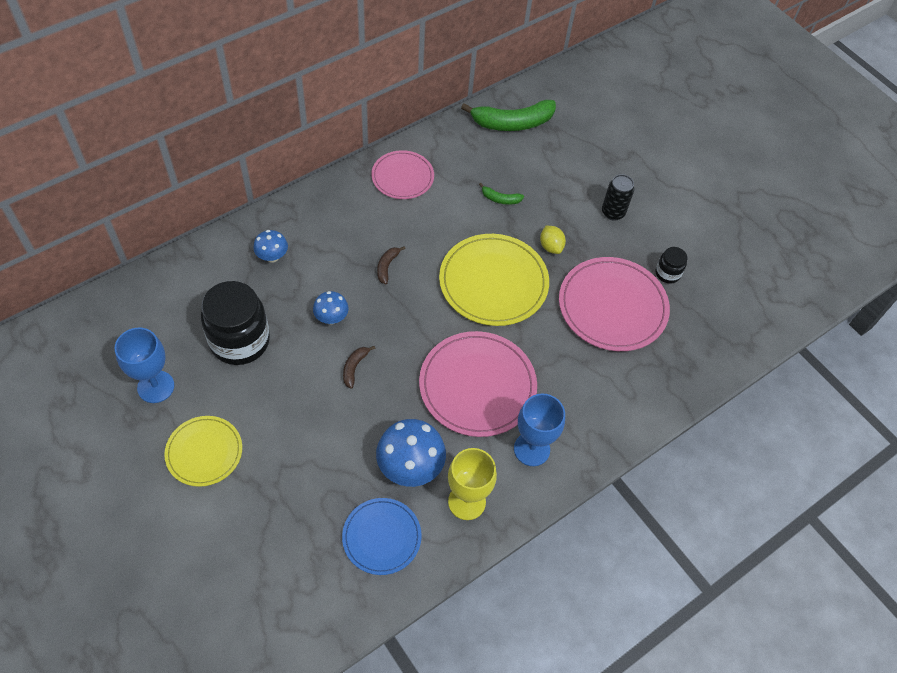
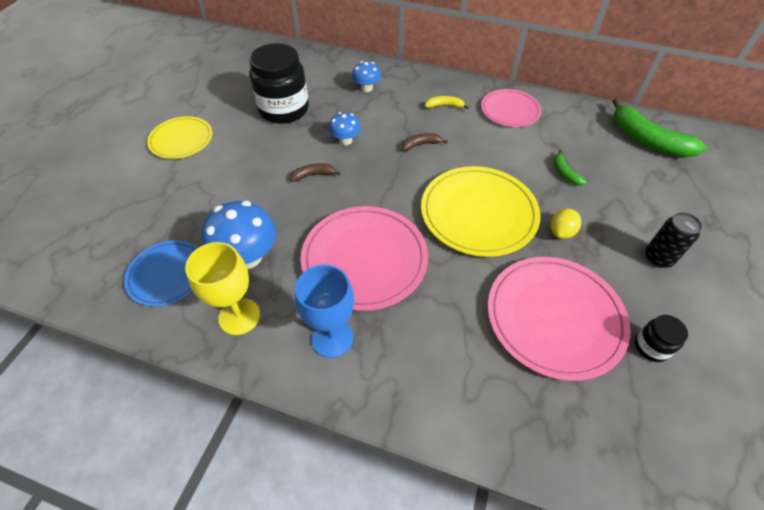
camera: 60 degrees right, 5 degrees down
blue goblet [115,328,174,403] -> none
none -> yellow banana [425,96,469,109]

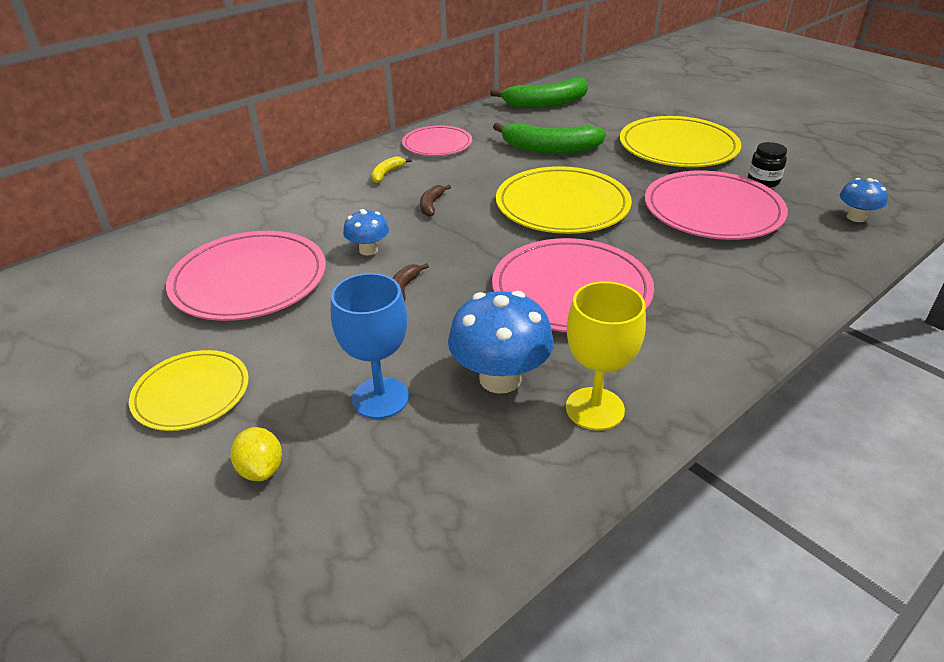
camera: 60 degrees left, 15 degrees down
blue plate [124,240,198,307] -> none
black jar [249,43,309,124] -> pink plate [166,231,326,321]
blue goblet [295,264,354,358] -> blue goblet moved to [331,273,409,419]
blue mushroom [352,61,381,92] -> blue mushroom moved to [840,178,888,222]
yellow lemon [551,208,581,239] -> yellow lemon moved to [231,427,282,481]
green banana [553,150,587,186] -> green banana [493,123,606,154], size x2.16
black can [645,212,702,268] -> yellow plate [620,116,741,167]

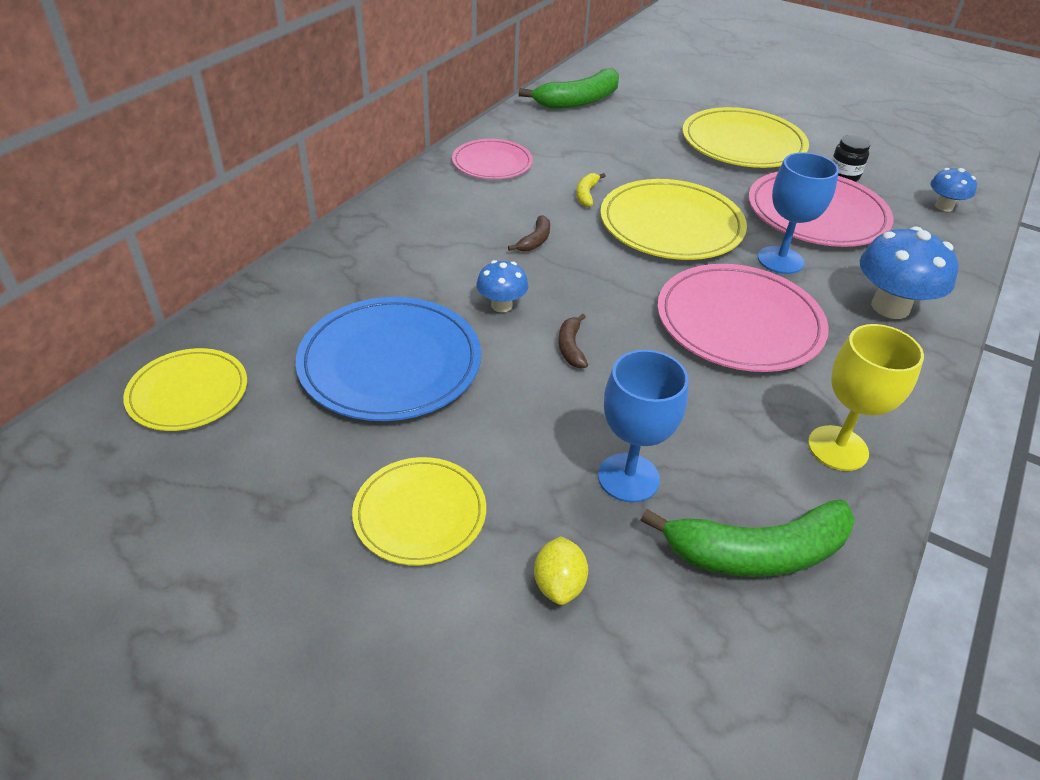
camera: 20 degrees left, 5 degrees up
pink plate [166,231,326,321] -> blue plate [296,297,481,421]
yellow lemon [231,427,282,481] -> yellow lemon turned 45 degrees clockwise [534,536,588,605]
yellow banana [371,156,412,183] -> yellow banana moved to [576,173,606,207]
brown banana [420,185,451,217] -> brown banana turned 150 degrees counterclockwise [508,215,550,252]
blue mushroom [448,291,554,394] -> blue mushroom moved to [860,226,959,319]
green banana [493,123,606,154] -> green banana moved to [641,500,855,577]
none -> yellow plate [123,348,247,431]
none -> blue goblet [758,152,839,274]

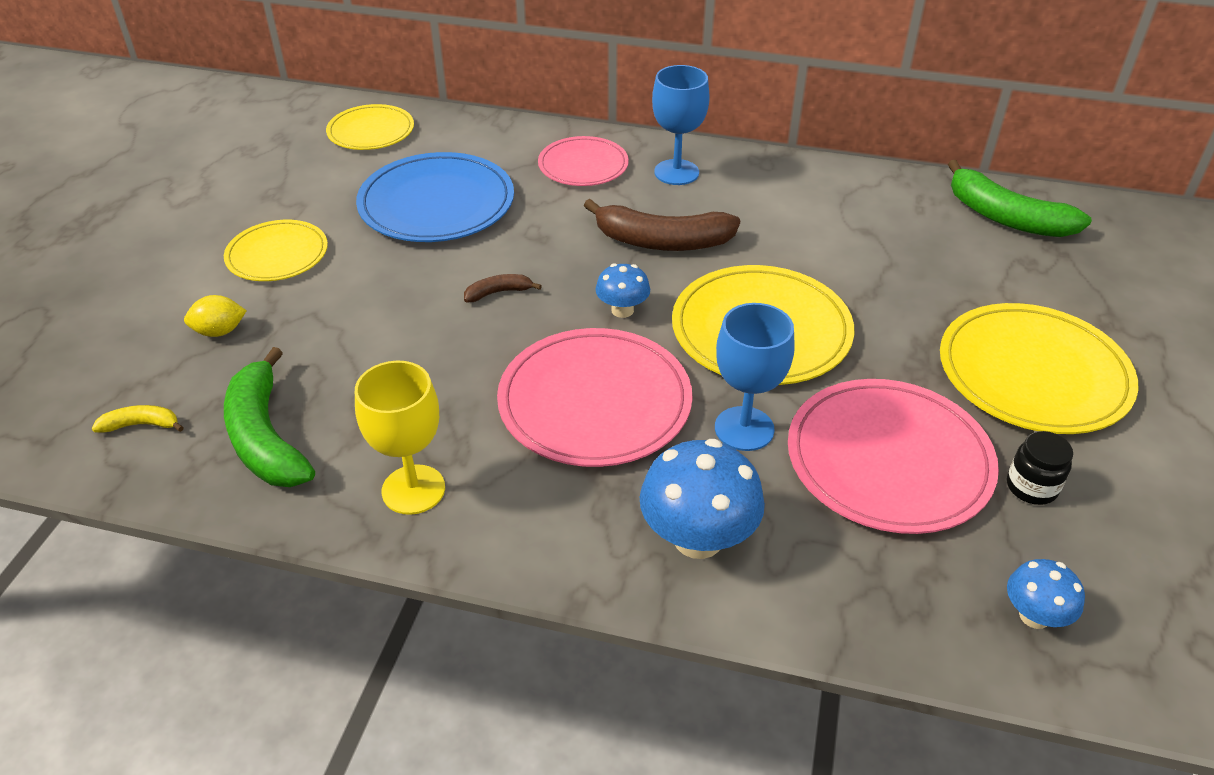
camera: 75 degrees right, 0 degrees up
pink plate [452,139,533,179] -> pink plate moved to [538,136,629,186]
blue mushroom [476,260,528,312] -> blue mushroom moved to [595,263,650,318]
brown banana [508,215,550,252] -> brown banana [584,199,740,251], size x2.16
yellow banana [576,173,606,207] -> yellow banana moved to [91,405,184,433]
blue goblet [598,350,689,503] -> blue goblet moved to [652,65,710,185]

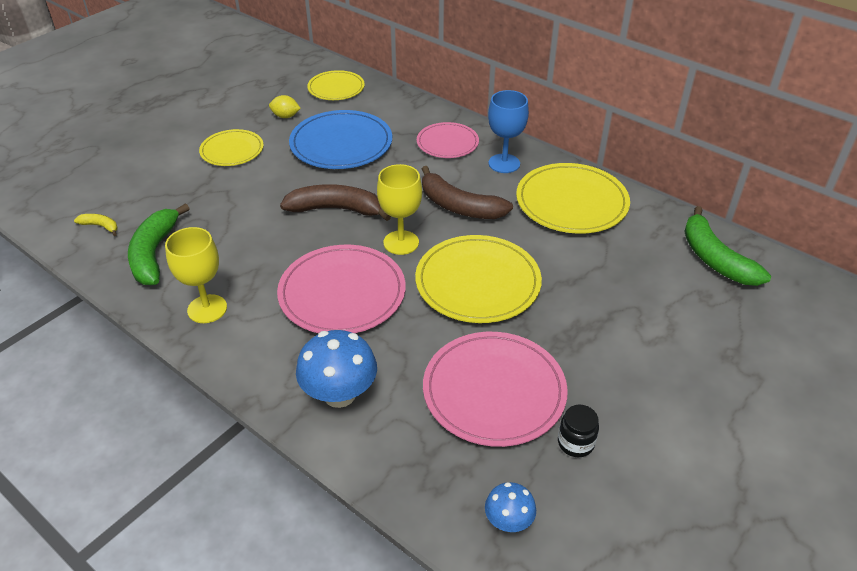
camera: 25 degrees right, 0 degrees up
yellow lemon [184,295,247,337] -> yellow lemon moved to [269,95,301,118]
brown banana [464,274,542,302] -> brown banana [280,184,391,221], size x2.16
blue mushroom [595,263,650,318] -> yellow goblet [377,164,422,255]
blue goblet [715,303,795,451] -> none
yellow plate [940,303,1139,434] -> yellow plate moved to [516,163,630,234]

